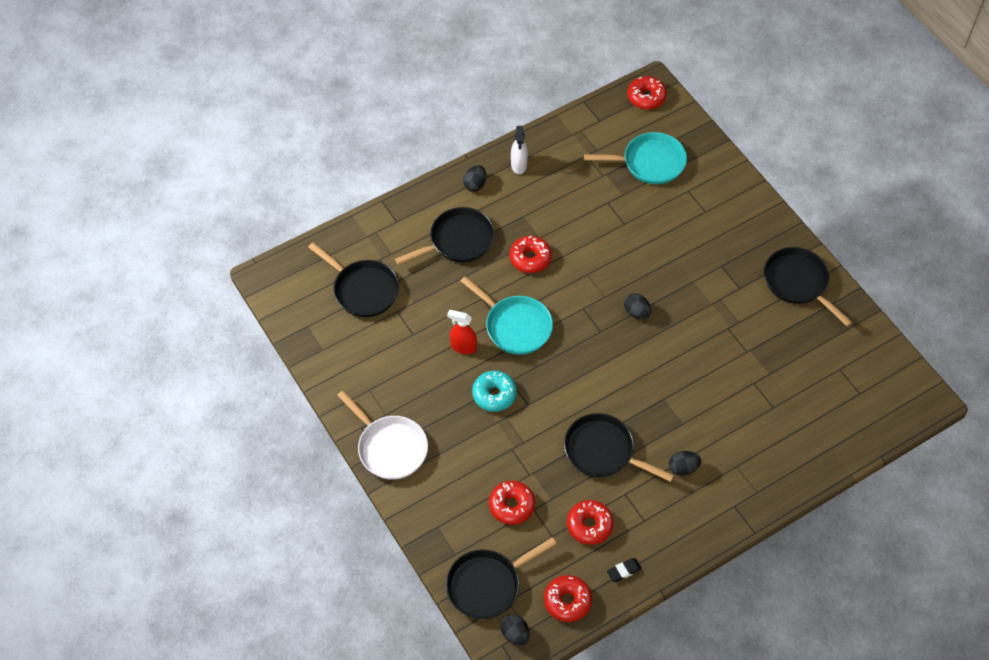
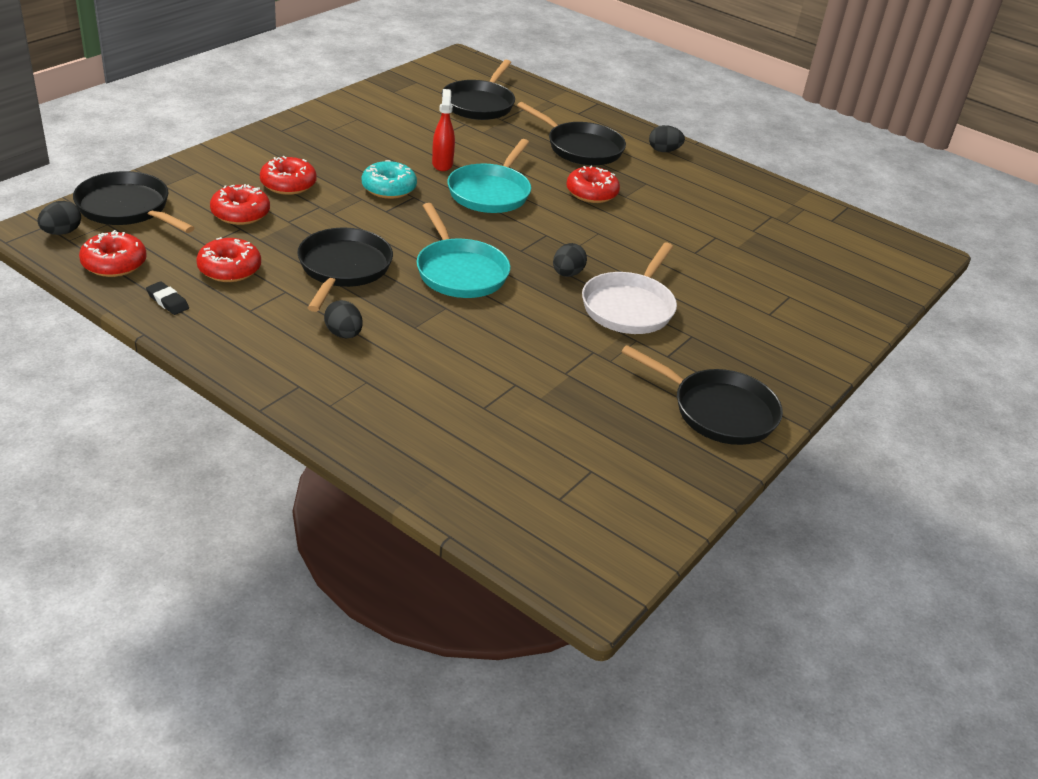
camera: 65 degrees right, 20 degrees down
white pan [337,391,428,480] -> white pan moved to [582,243,677,334]
white spray bottle [511,126,528,174] -> none
turquoise pan [584,132,687,184] -> turquoise pan moved to [416,203,510,298]
red donut [627,76,667,109] -> red donut moved to [260,156,316,195]
black pan [764,247,852,326] -> black pan turned 90 degrees clockwise [621,345,783,445]

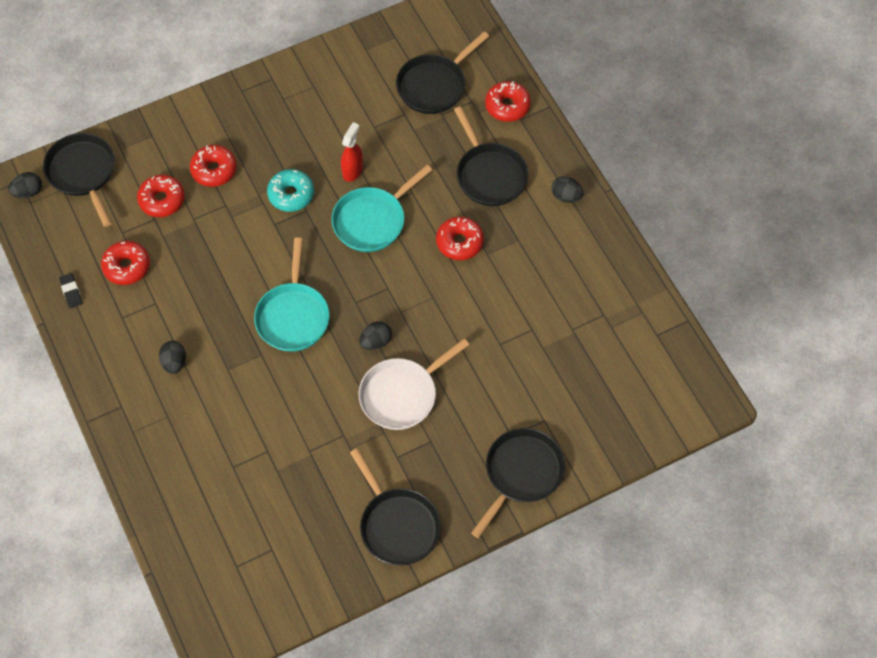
camera: 30 degrees right, 25 degrees up
red donut [79,230,147,277] -> red donut moved to [485,81,531,122]
black pan [297,228,393,312] -> black pan moved to [471,428,565,538]

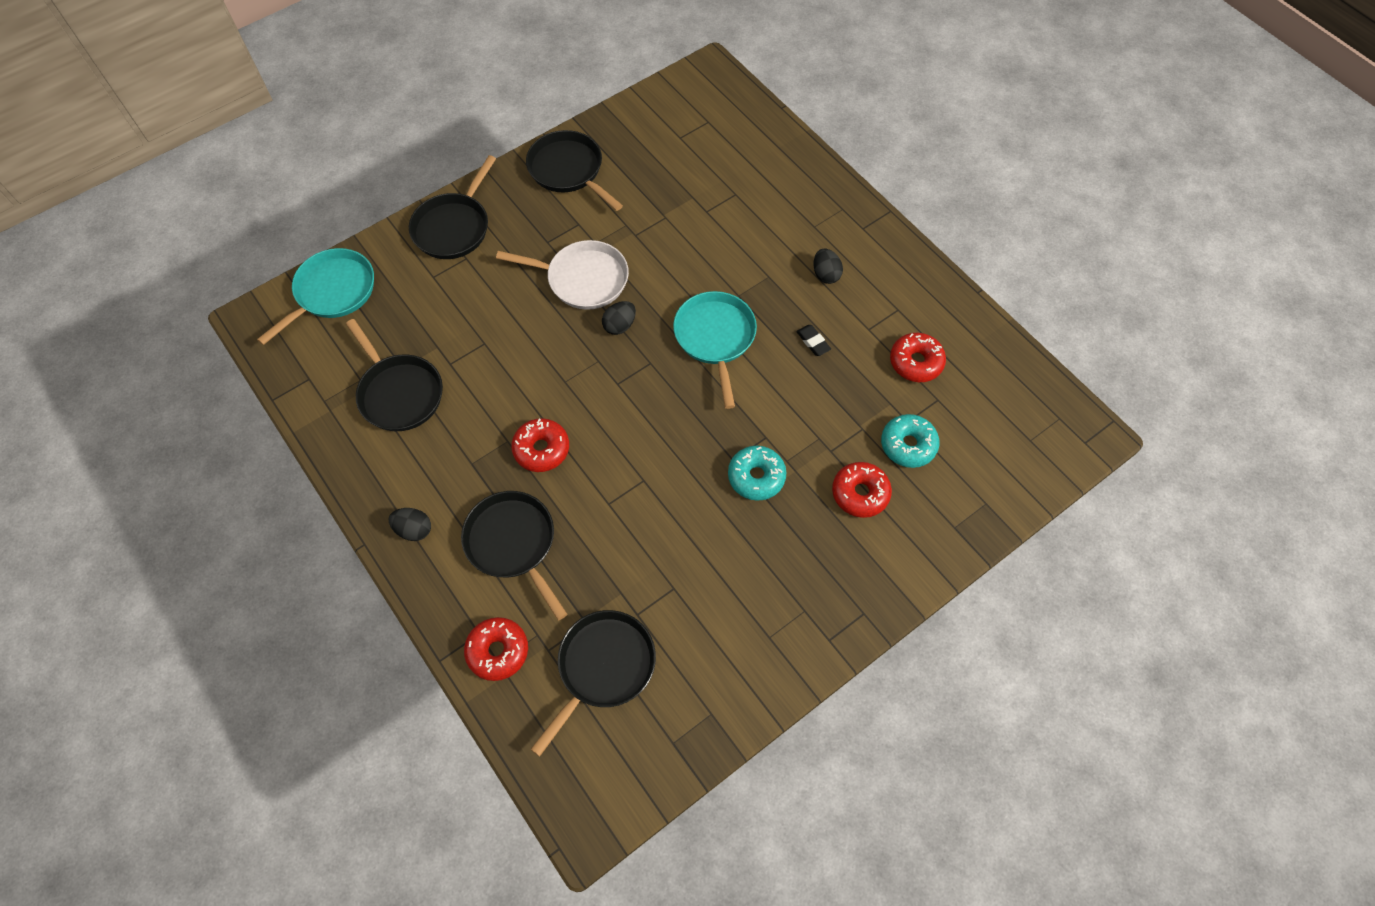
camera: 170 degrees right, 0 degrees up
black egg [8,172,42,198] -> none
black pan [43,133,115,227] -> black pan moved to [346,319,443,431]
black eraser [59,273,83,308] -> black eraser moved to [796,325,831,356]
red donut [137,175,185,217] -> turquoise donut [881,414,939,468]
turquoise pan [331,165,432,252] -> turquoise pan moved to [257,248,374,345]
red spray bottle [341,122,363,182] -> none
white pan [359,338,469,430] -> white pan turned 60 degrees clockwise [496,240,629,310]

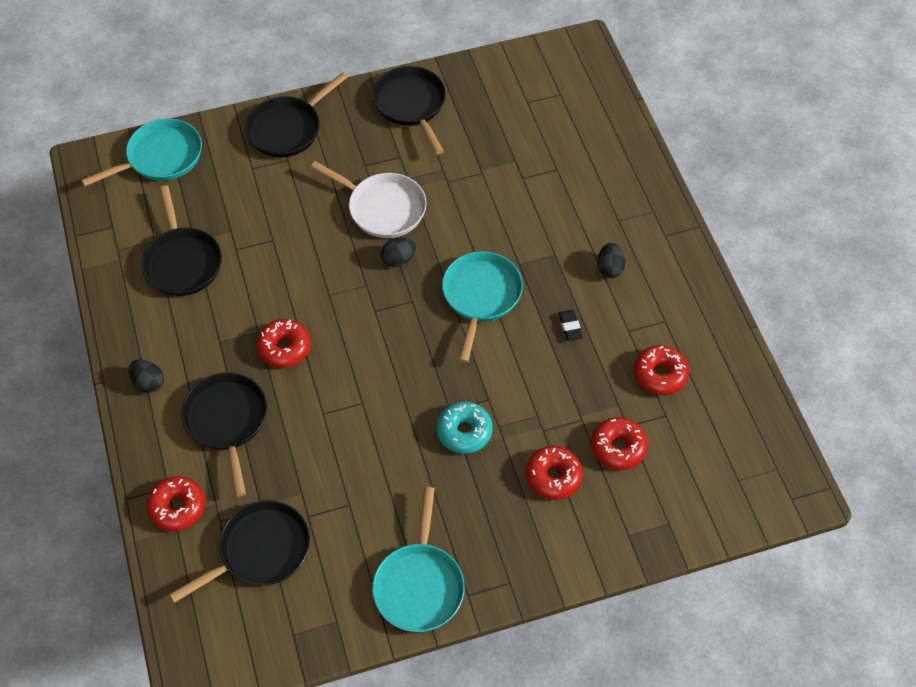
camera: 20 degrees right, 5 degrees down
turquoise donut [881,414,939,468] -> red donut [591,417,648,470]
none -> turquoise pan [372,487,465,632]

